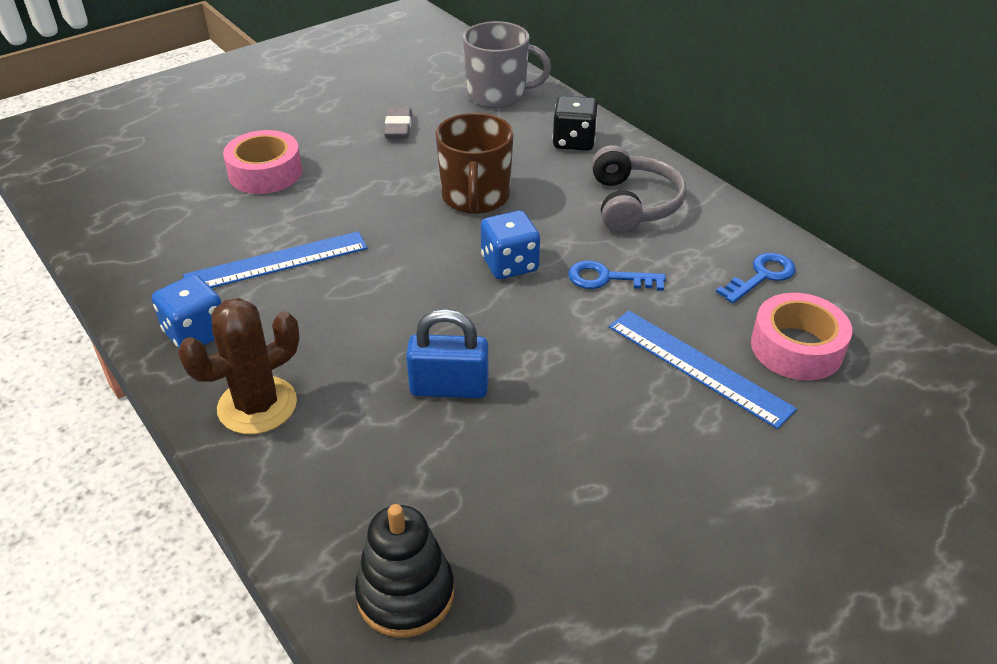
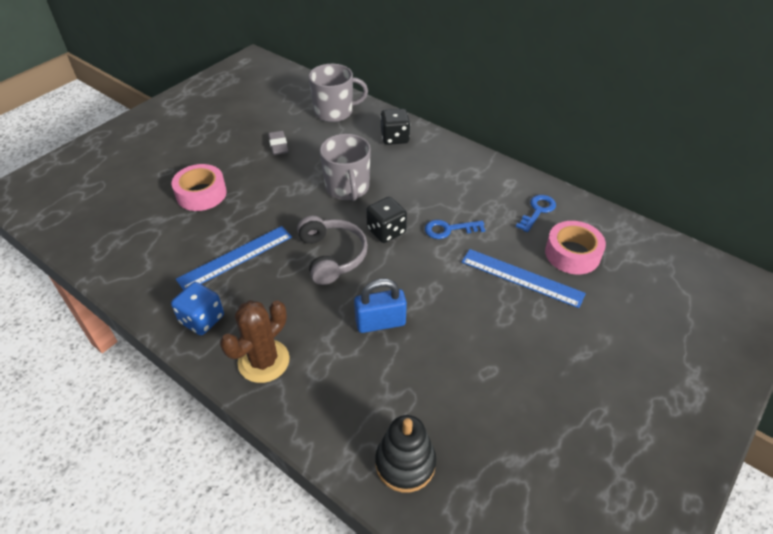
camera: 15 degrees left, 5 degrees up
brown mug [436,113,514,214] -> grey mug [320,134,371,201]
blue dice [481,211,540,279] -> black dice [366,197,407,243]
grey headphones [592,145,686,233] -> grey headphones moved to [297,216,368,285]

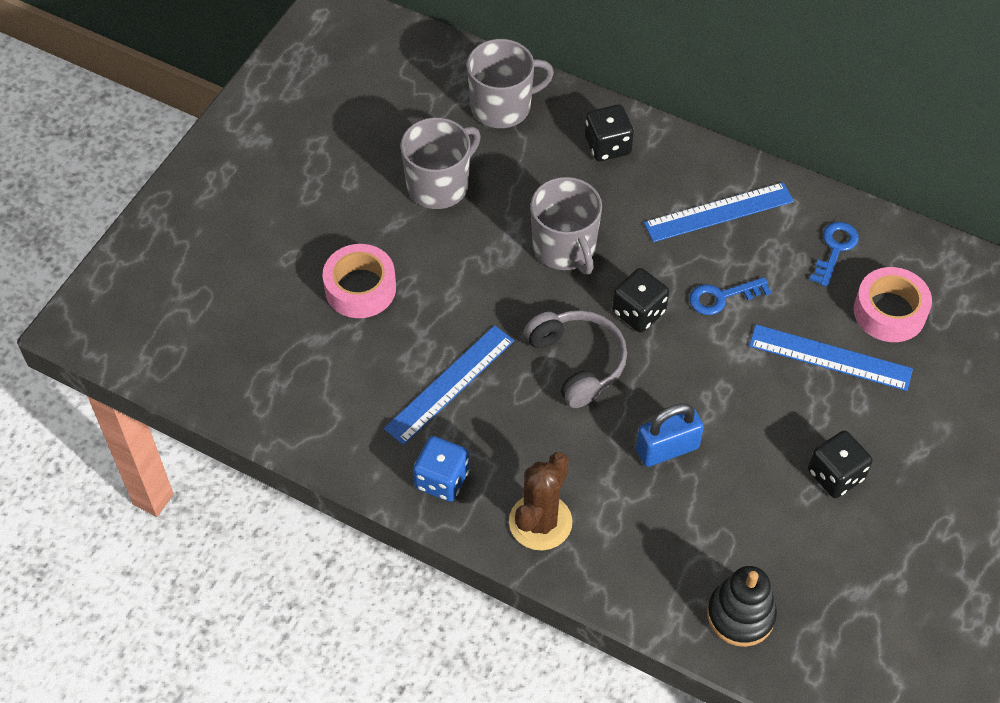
camera: 10 degrees left, 10 degrees up
grey eraser [268,131,288,155] -> grey mug [401,117,481,209]
none -> blue ruler [644,182,794,242]
none -> black dice [808,430,872,498]

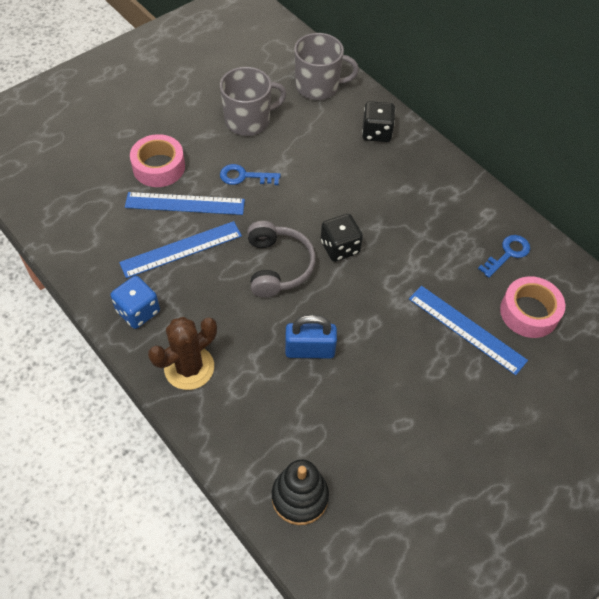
camera: 20 degrees right, 0 degrees up
grey mug [531,177,602,274] -> none
blue ruler [644,182,794,242] -> blue ruler moved to [125,192,245,215]
blue key [689,277,771,315] -> blue key moved to [220,164,281,185]
black dice [808,430,872,498] -> none

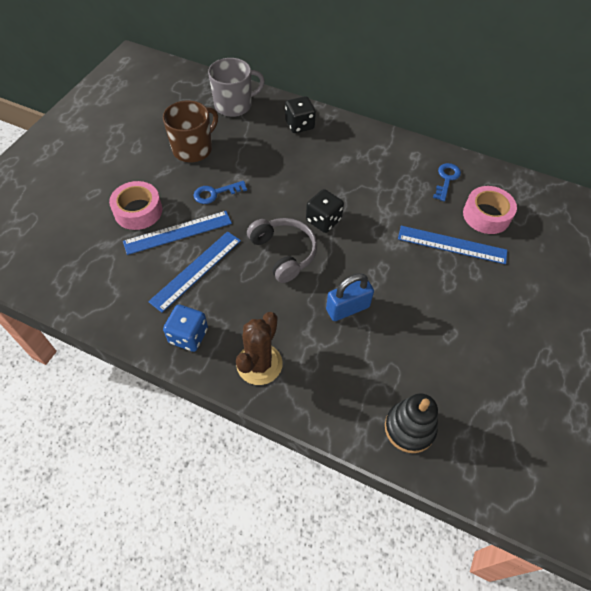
camera: 25 degrees left, 0 degrees up
grey mug [220,67,287,136] -> brown mug [163,101,218,162]

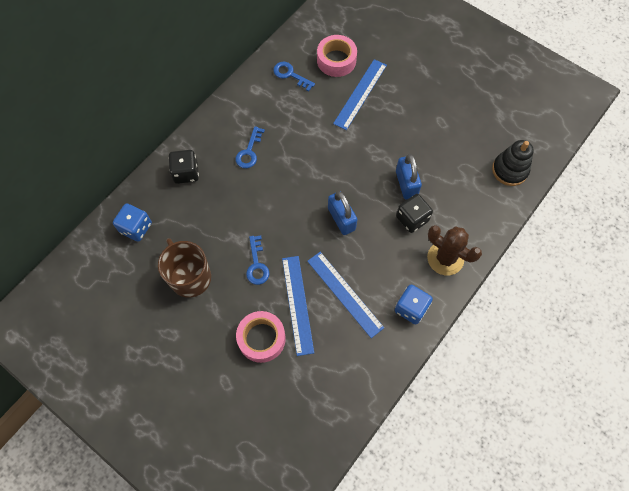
camera: 75 degrees left, 10 degrees up
grey mug [208,58,265,117] -> blue dice [113,203,152,242]
grey headphones [247,218,317,283] -> blue padlock [328,191,357,235]
black dice [306,189,344,233] -> black dice moved to [396,194,433,233]
none -> blue key [235,126,265,168]

